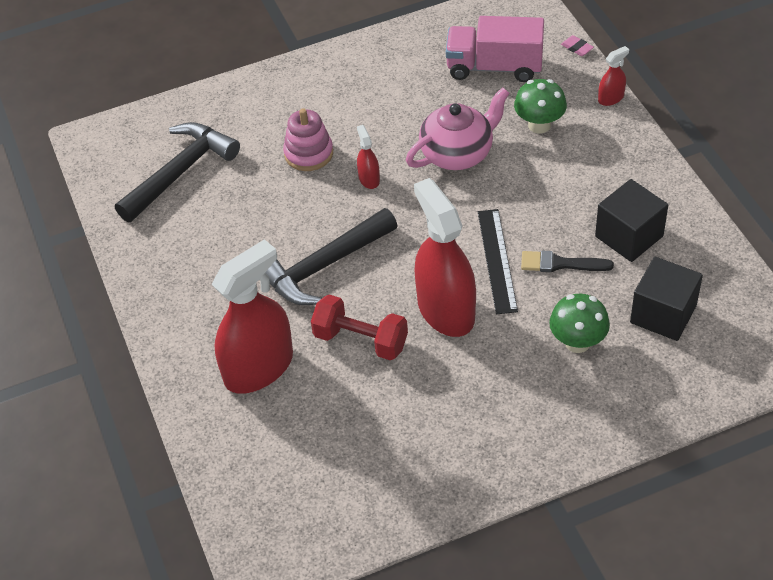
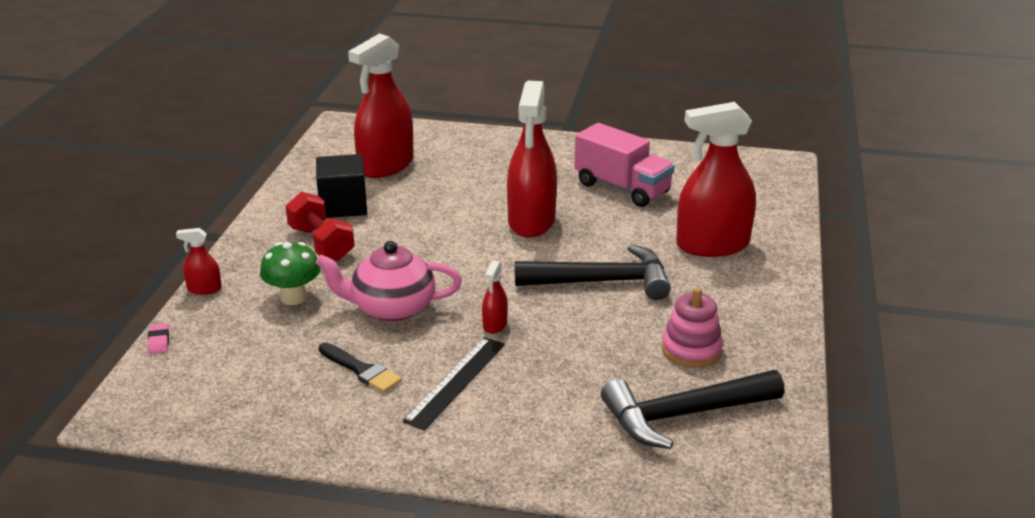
camera: 150 degrees left, 20 degrees down
pink stacking toy [283,108,333,171] -> pink stacking toy moved to [662,287,723,368]
red dumbbell [311,294,408,360] -> red dumbbell moved to [286,192,355,261]
pink truck [446,16,544,82] -> pink truck moved to [574,123,675,207]
black ruler [478,209,518,314] -> black ruler moved to [403,337,505,430]
black brush [521,251,614,272] -> black brush moved to [319,343,402,393]
green mushroom [549,294,610,353] -> none
black cube [630,257,703,341] -> red spray bottle [348,33,414,178]

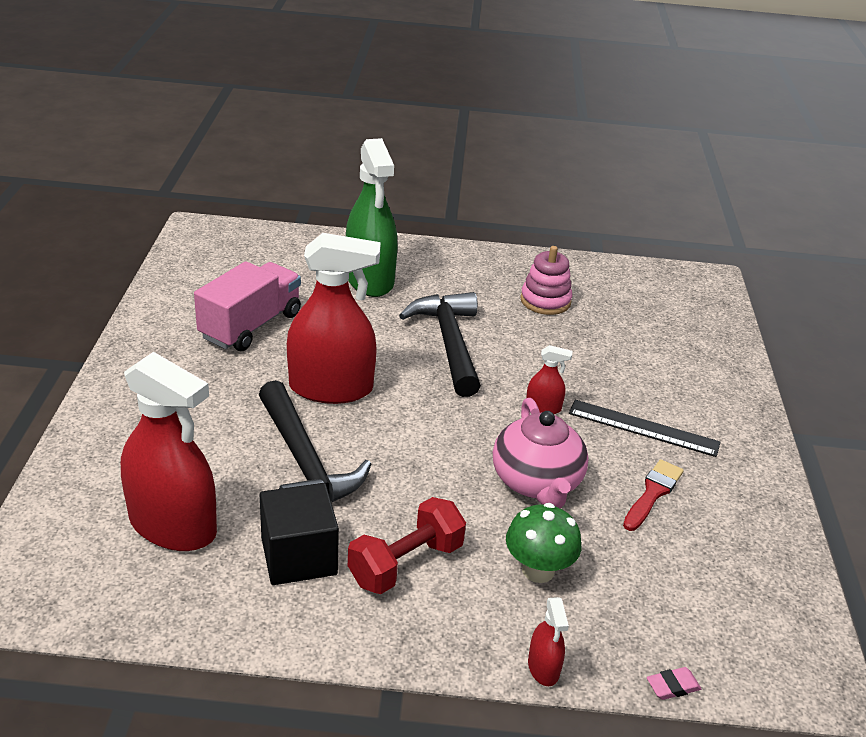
camera: 100 degrees left, 5 degrees up
black brush [319,343,402,393] -> red brush [623,459,684,531]
black hammer [601,370,784,449] -> black hammer moved to [259,380,371,502]
red spray bottle [676,102,756,257] -> green spray bottle [346,138,397,297]

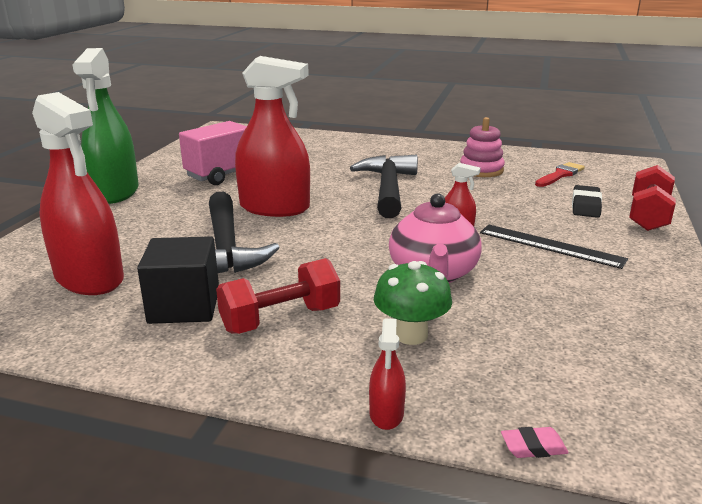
camera: 15 degrees right, 10 degrees down
green spray bottle [346,138,397,297] -> green spray bottle moved to [73,48,139,204]
red brush [623,459,684,531] -> red brush moved to [535,162,585,187]
none -> black eraser [572,185,602,218]
none -> red dumbbell [629,165,676,231]

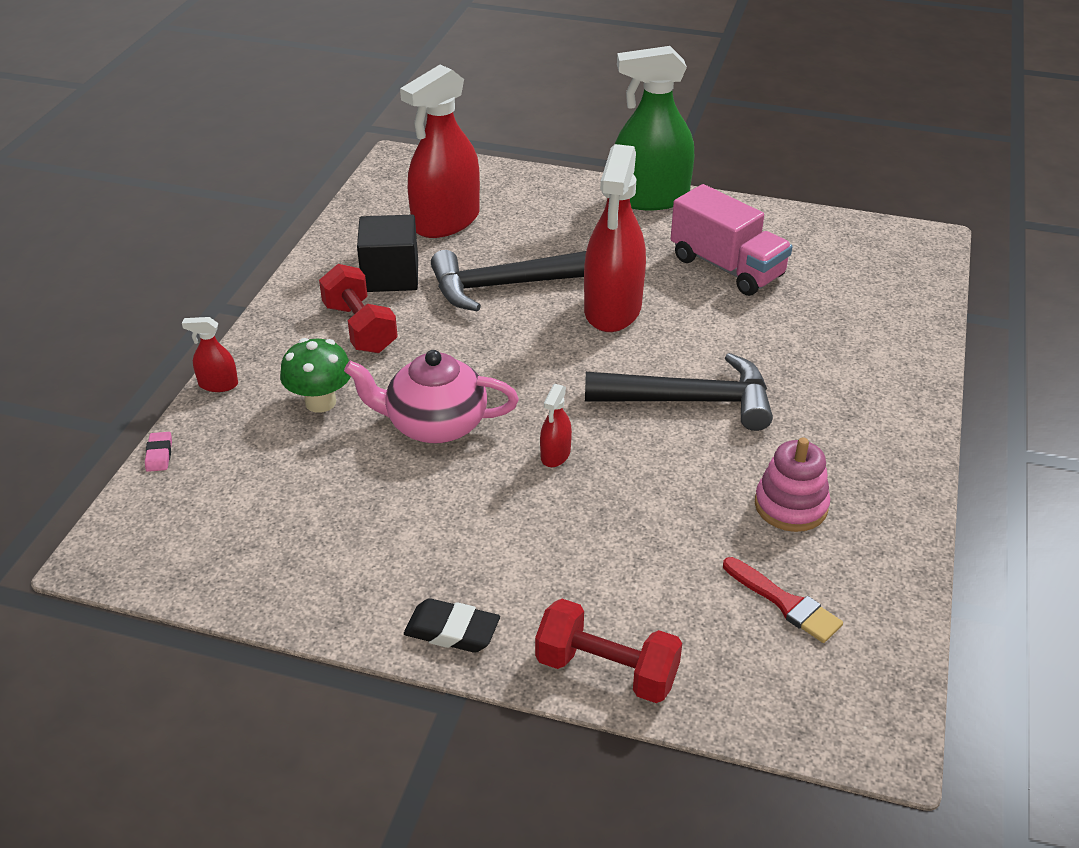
camera: 90 degrees right, 15 degrees up
black ruler [480,225,628,269] -> none
black eraser [572,185,602,218] -> black eraser moved to [404,598,500,653]

